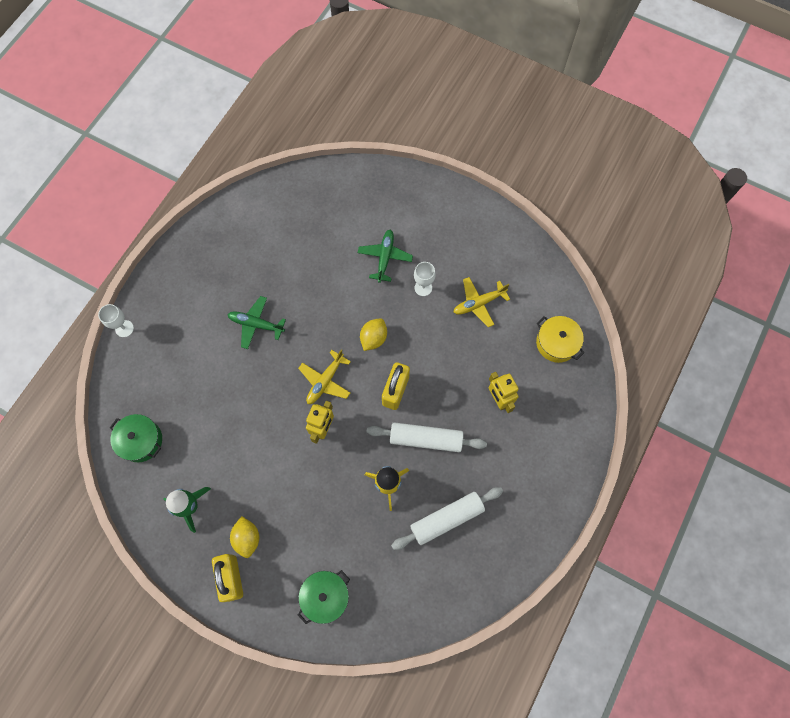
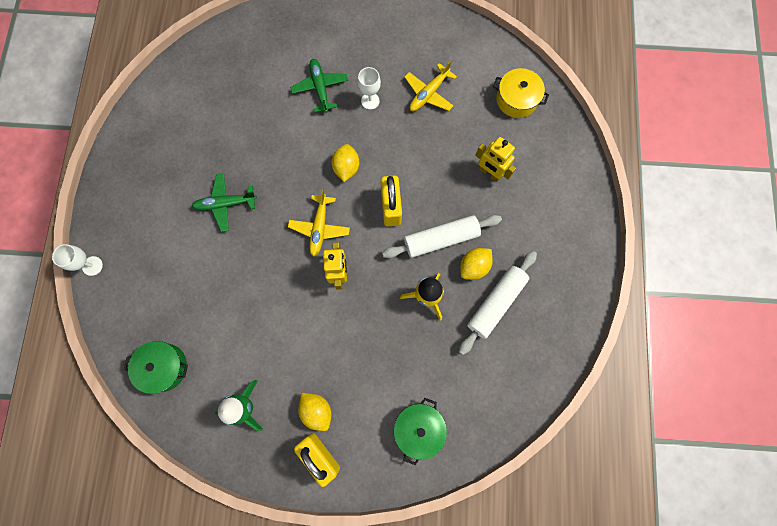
camera: 25 degrees left, 5 degrees up
none -> yellow lemon [460,248,493,280]

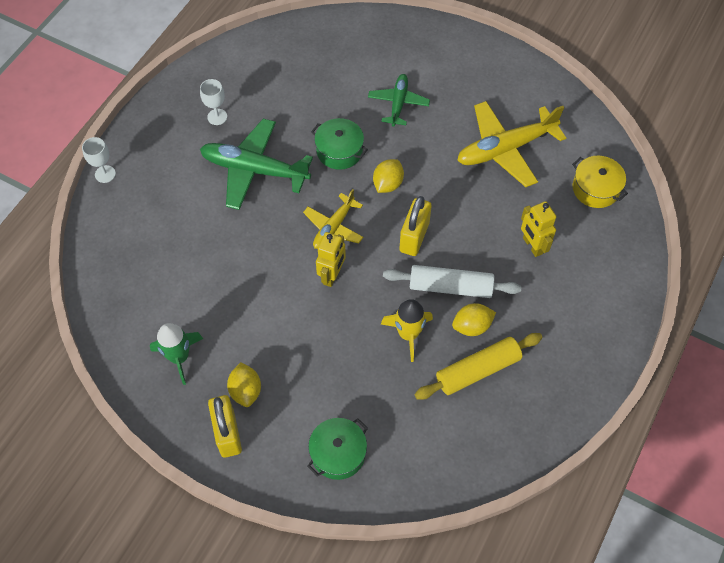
camera: 25 degrees right, 15 degrees down
green pot [124,341,188,394] -> green pot moved to [311,118,368,170]
green plane [192,173,257,232] -> green plane [200,119,313,210], size x1.70
white goblet [358,67,381,110] -> white goblet moved to [200,79,227,125]
yellow plane [405,60,457,111] -> yellow plane [457,101,566,187], size x1.70
white rolling pin [459,251,537,355] -> yellow rolling pin [415,333,542,400]

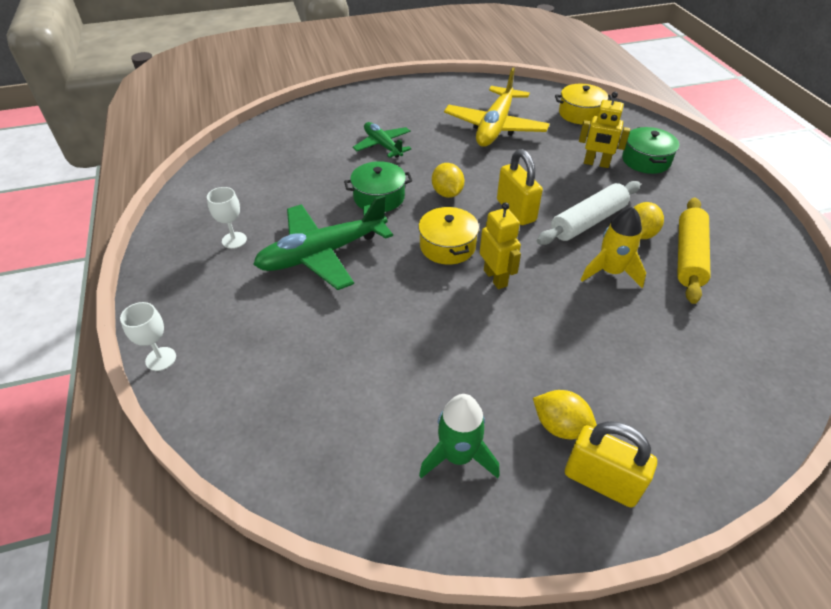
camera: 45 degrees left, 15 degrees down
yellow plane [303,189,363,249] -> yellow pot [418,206,479,265]
green pot [307,418,368,480] -> green pot moved to [622,127,679,174]

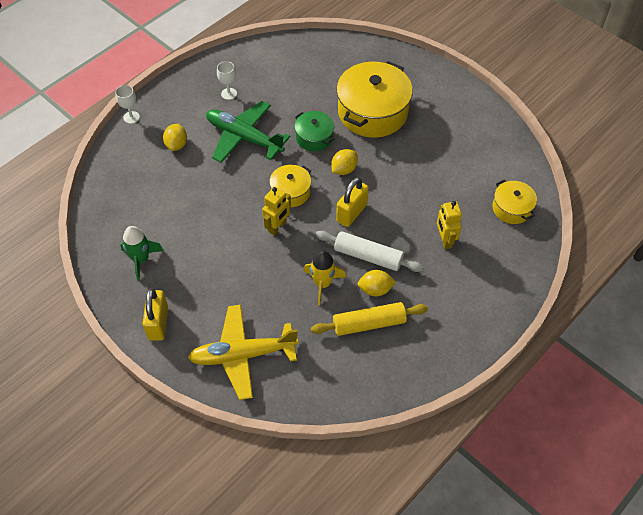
camera: 60 degrees right, 10 degrees up
green plane [353,122,411,158] -> yellow pot [337,61,413,138]
yellow plane [444,67,549,147] -> yellow plane moved to [188,305,299,400]
yellow lemon [533,390,597,439] -> yellow lemon moved to [163,124,187,151]
green pot [622,127,679,174] -> none

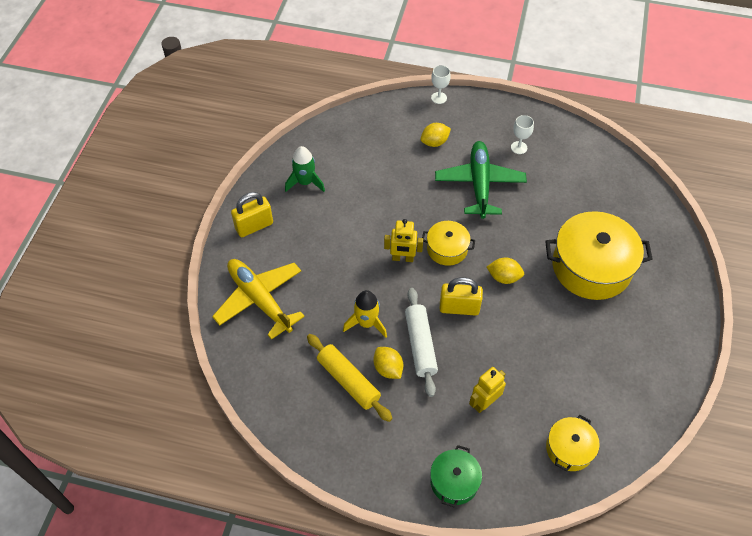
camera: 60 degrees right, 0 degrees up
green pot [294,111,334,151] -> green pot moved to [430,445,482,507]

